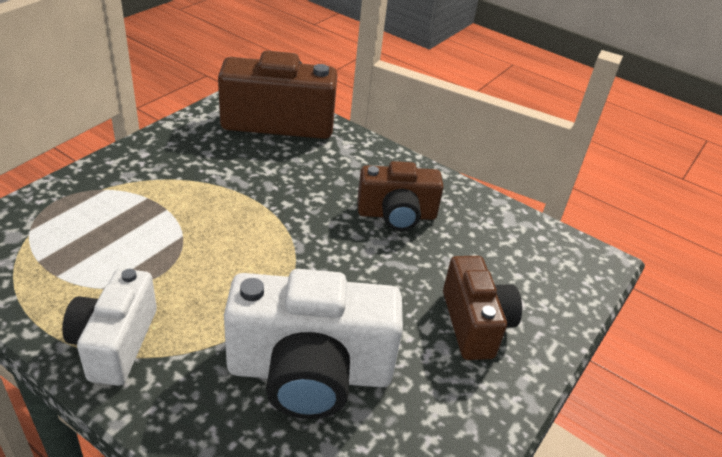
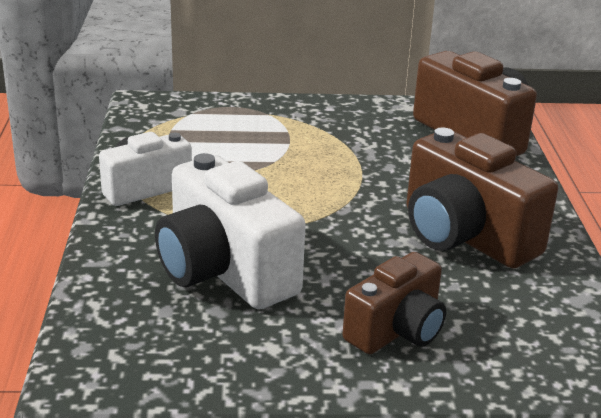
camera: 55 degrees right, 10 degrees down
brown camera [357,161,444,231] -> brown camera [407,128,558,268], size x1.59

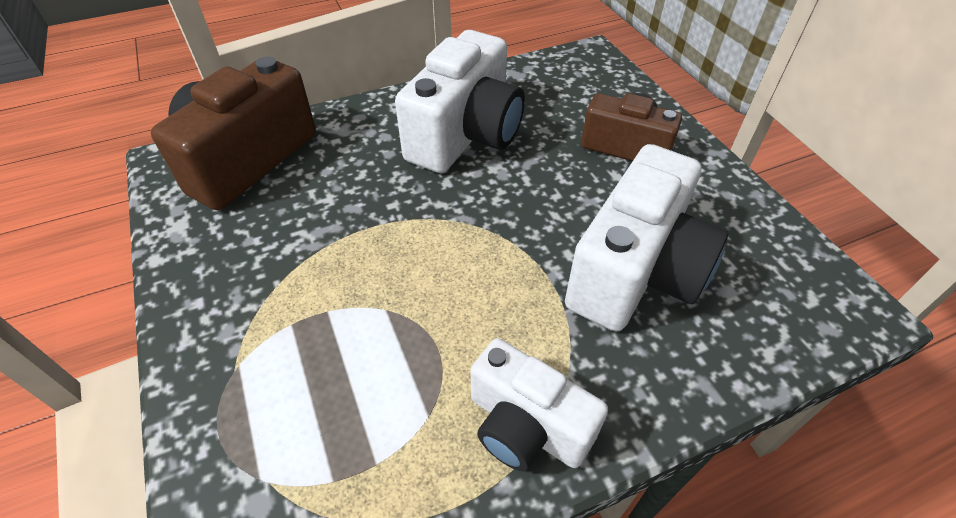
camera: 110 degrees left, 20 degrees up
brown camera [407,128,558,268] -> white camera [395,30,525,173]

